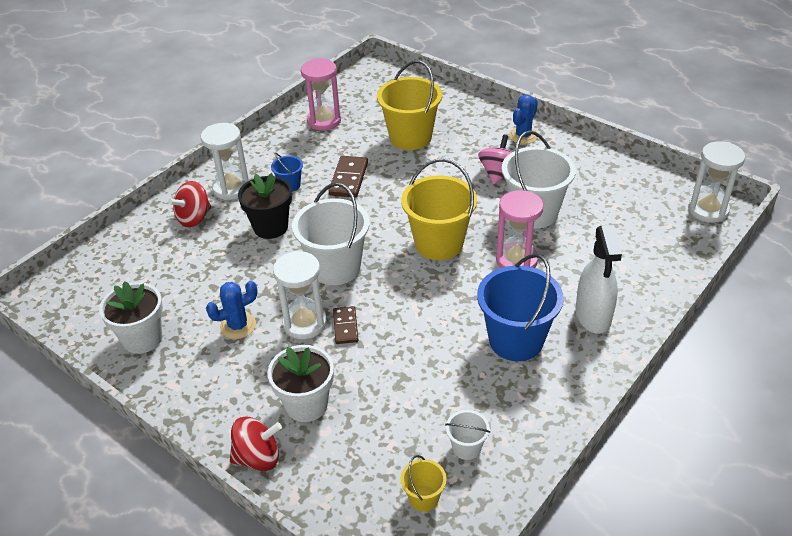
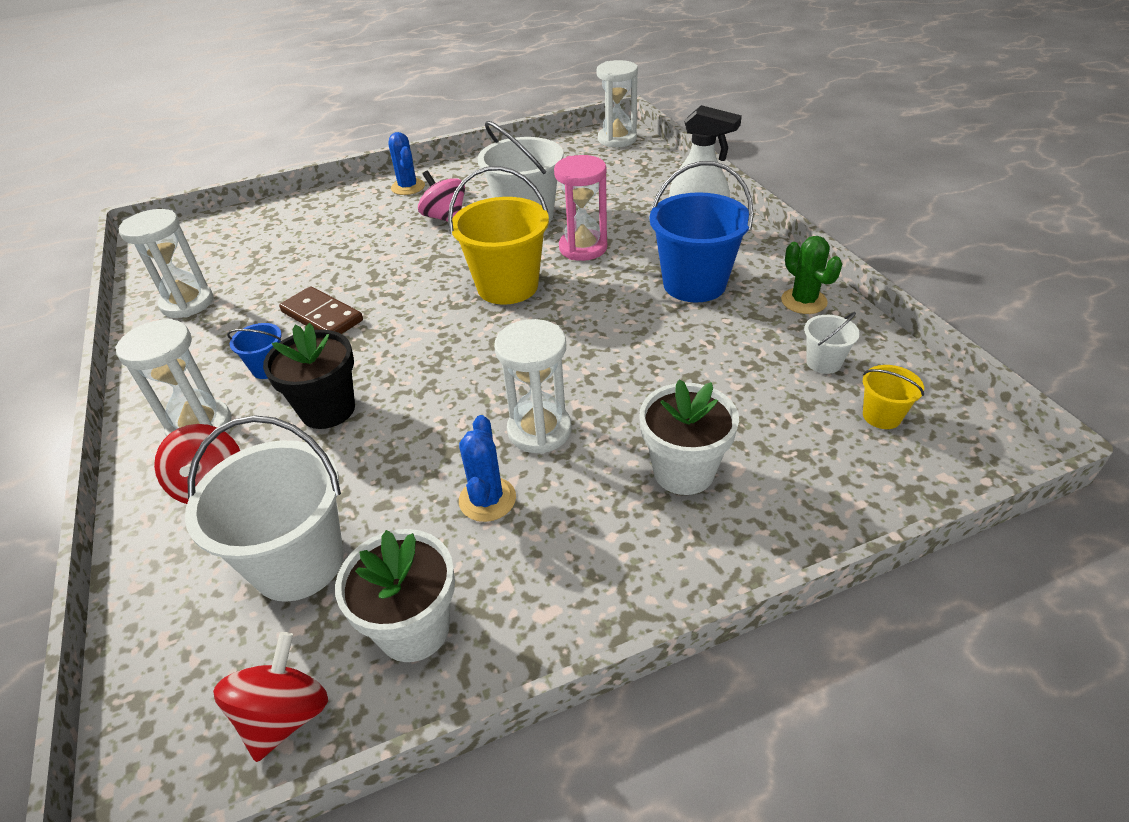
camera: 60 degrees left, 0 degrees up
red spinning top [230,416,282,471] -> red spinning top moved to [213,632,328,762]
white bucket [292,182,370,285] -> white bucket moved to [185,415,344,602]
pink hourglass [301,59,341,130] -> white hourglass [119,209,213,318]
brown domino [333,306,358,344] -> none
yellow bucket [377,60,442,150] -> none
none -> green cactus [781,236,842,314]

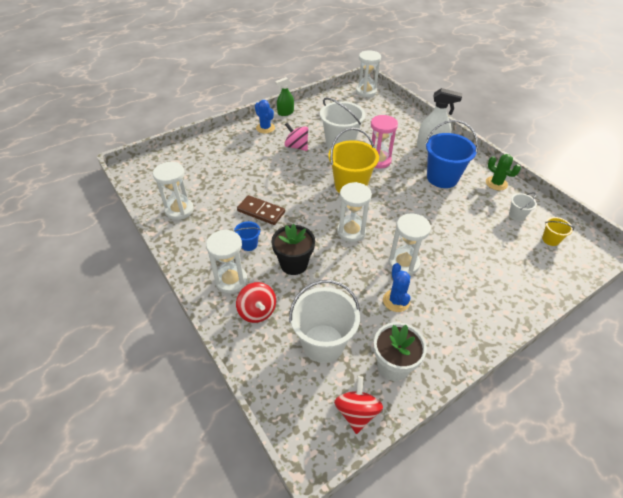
camera: 15 degrees left, 5 degrees up
white flower pot [639,380,739,495] -> none
none -> green spray bottle [275,77,294,116]
none -> white hourglass [337,182,372,242]

